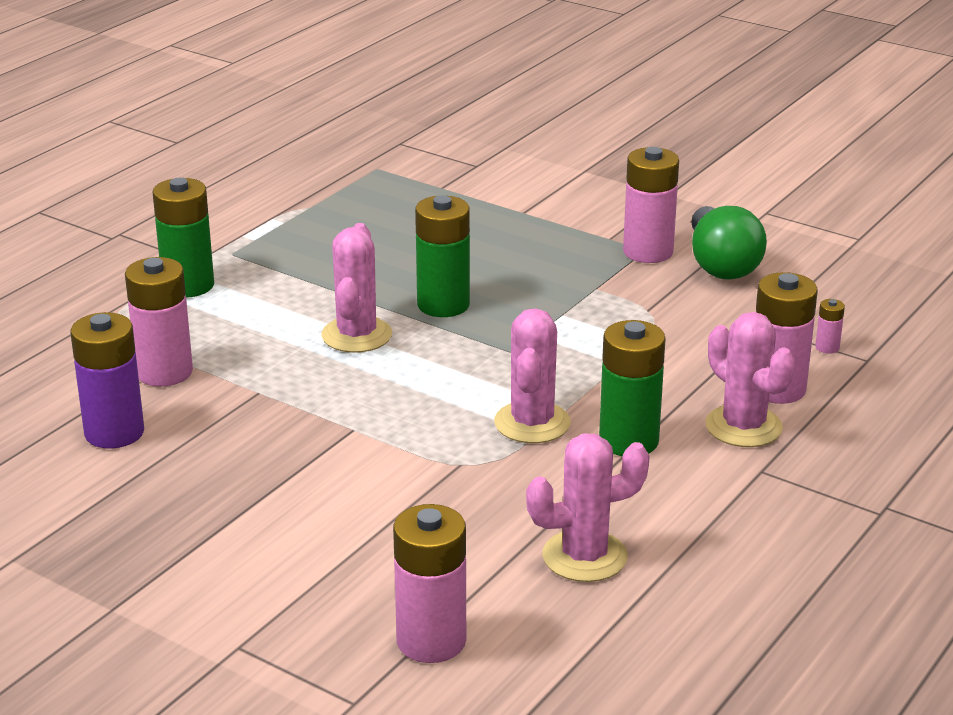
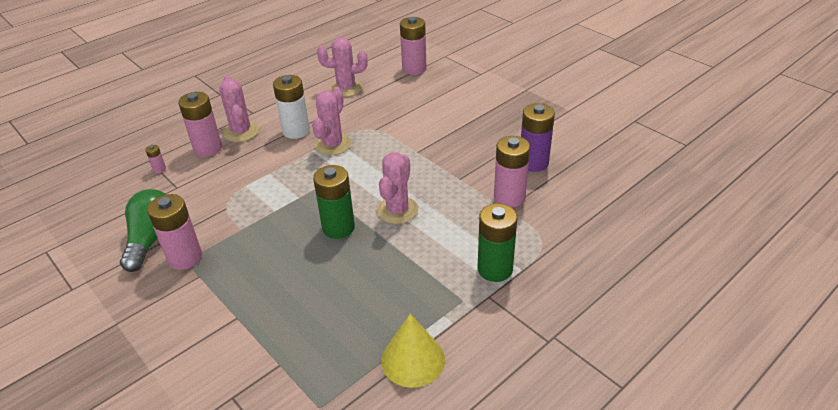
camera: 165 degrees left, 10 degrees up
green battery [599,320,666,456] -> white battery [273,75,310,139]
none -> yellow cone [381,314,445,388]

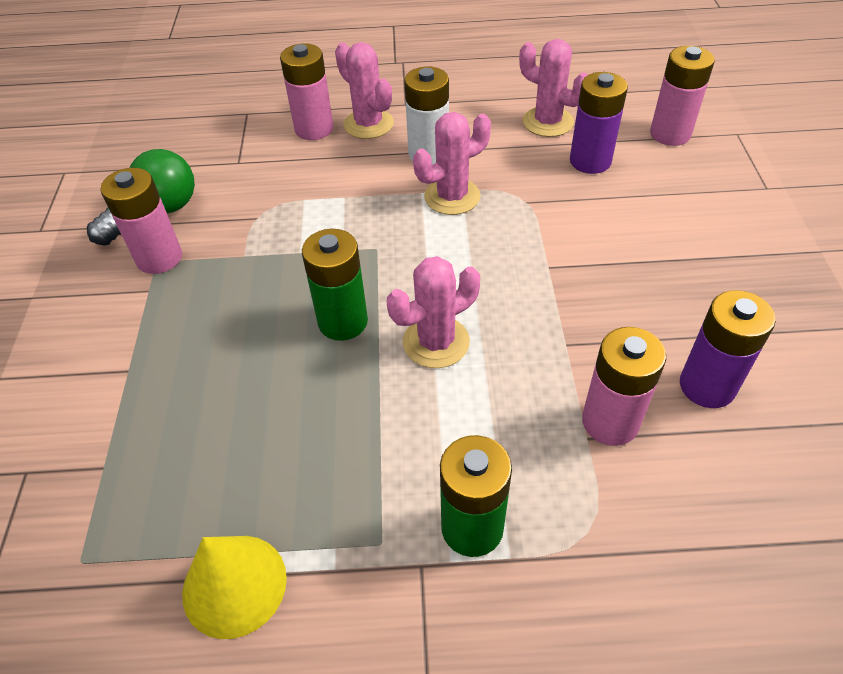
camera: 40 degrees right, 10 degrees up
pink battery [145,145,166,173] -> none
pink cactus [219,76,259,142] -> pink cactus turned 60 degrees counterclockwise [335,42,394,139]
none -> purple battery [570,72,628,174]

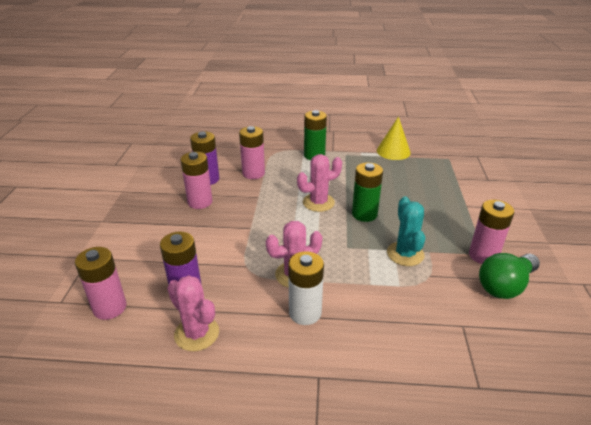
camera: 175 degrees left, 15 degrees down
pink battery [280,43,333,140] -> pink battery moved to [181,152,212,209]
pink cactus [335,42,394,139] -> none
none -> turquoise cactus [387,196,425,266]

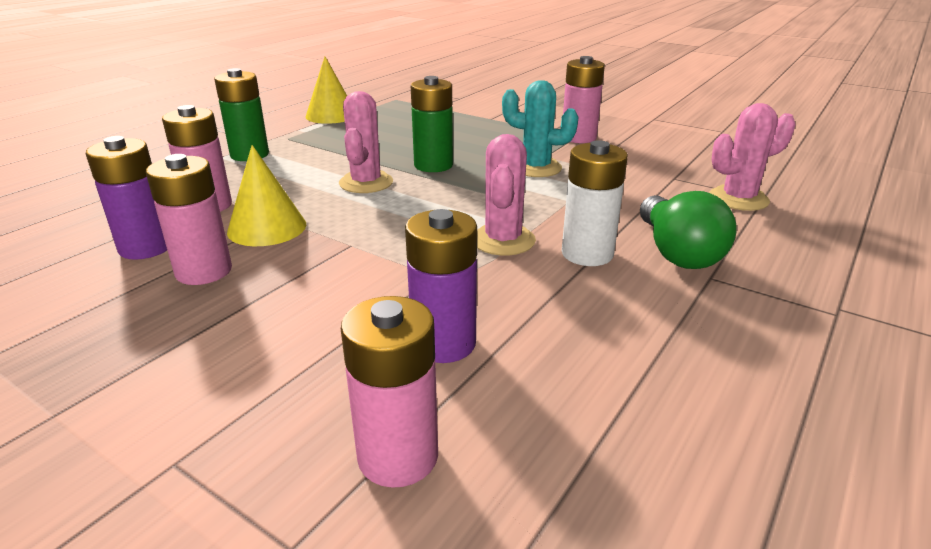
camera: 60 degrees left, 5 degrees down
pink cactus [167,275,219,351] -> pink cactus moved to [709,103,796,211]
green light bulb [479,253,540,299] -> green light bulb moved to [640,191,736,269]
none -> yellow cone [227,145,306,246]

